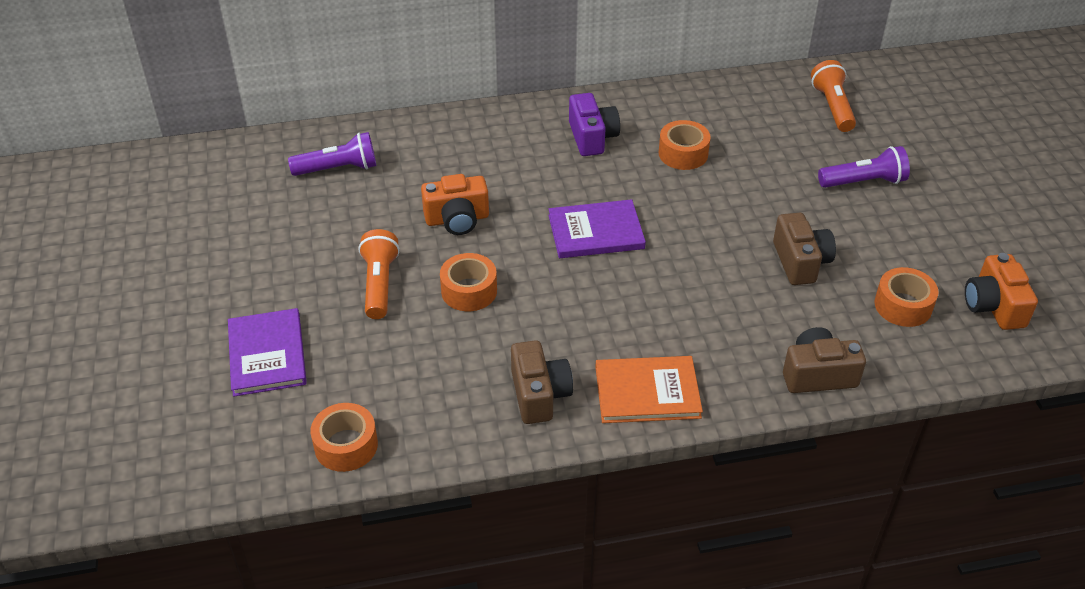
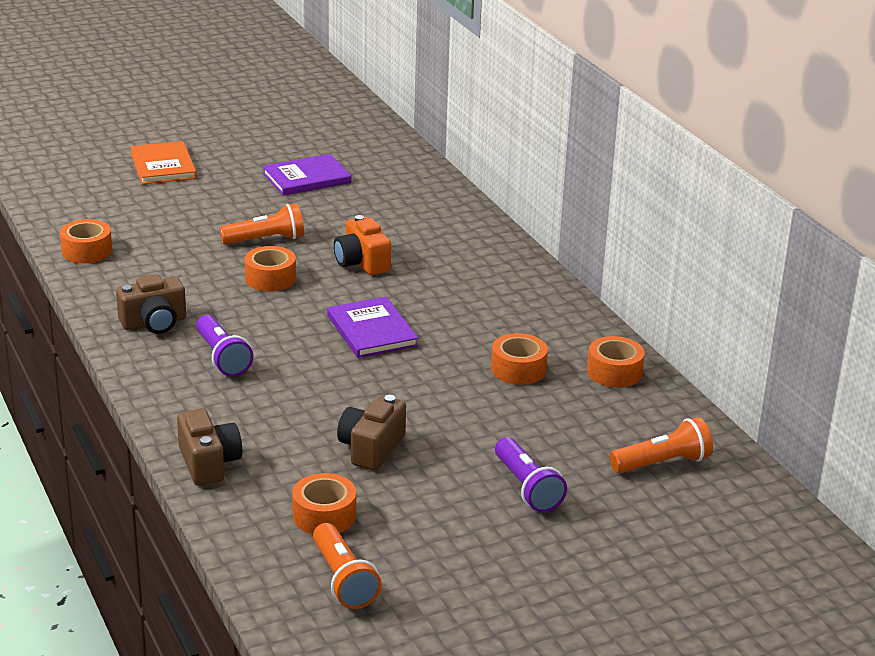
camera: 75 degrees right, 15 degrees down
purple book [228,308,307,397] -> purple book moved to [263,154,352,196]
purple flashlight [288,132,376,176] -> purple flashlight moved to [196,315,253,377]
purple camera [569,93,620,156] -> none
orange book [595,356,703,423] -> orange book moved to [130,141,197,184]
brown camera [773,212,836,285] -> brown camera turned 135 degrees clockwise [337,395,406,471]
orange camera [965,253,1038,330] -> orange flashlight [313,523,381,609]
none -> orange tape [587,336,645,388]

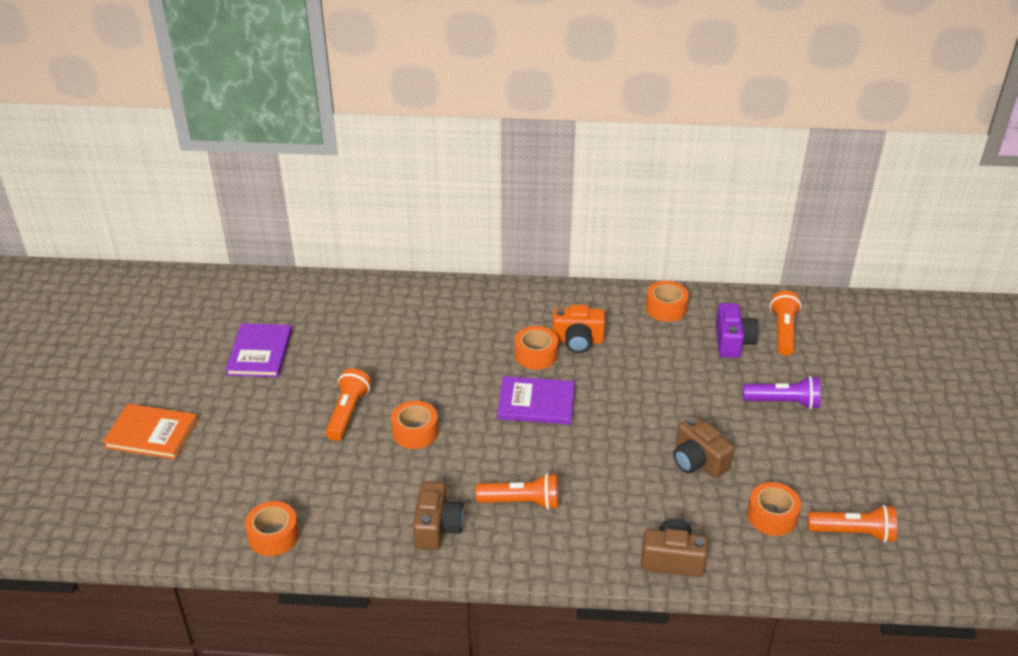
camera: 60 degrees left, 10 degrees up
purple flashlight [196,315,253,377] -> orange flashlight [476,473,559,510]
orange camera [334,215,391,275] -> orange camera moved to [553,305,605,353]
orange tape [491,333,548,385] -> orange tape moved to [515,326,558,370]
none -> purple camera [715,303,759,358]

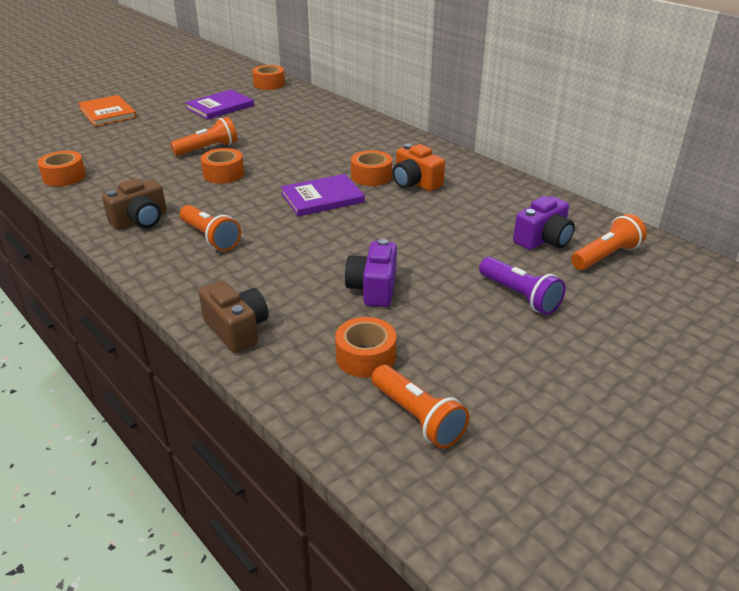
camera: 45 degrees right, 5 degrees down
purple book [497,376,575,425] -> purple book turned 75 degrees counterclockwise [281,174,365,216]
orange tape [646,281,689,322] -> orange tape moved to [252,65,285,90]
brown camera [673,416,734,478] -> purple camera [345,239,397,307]

